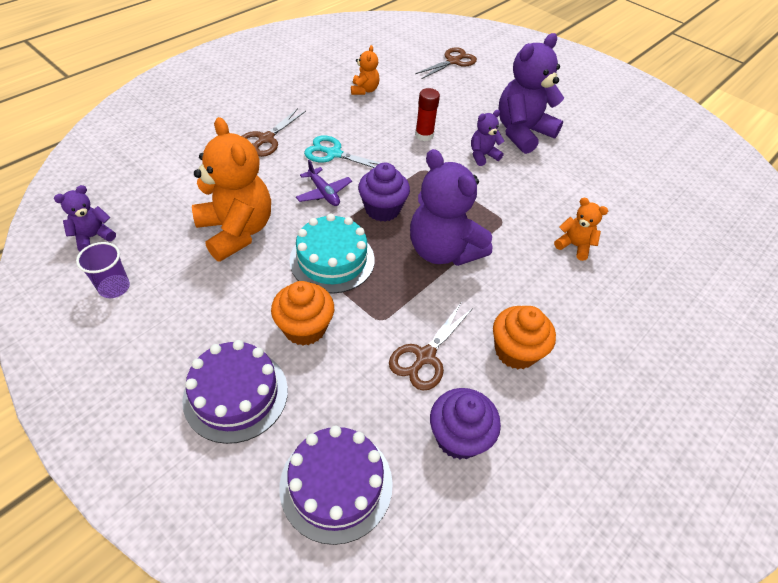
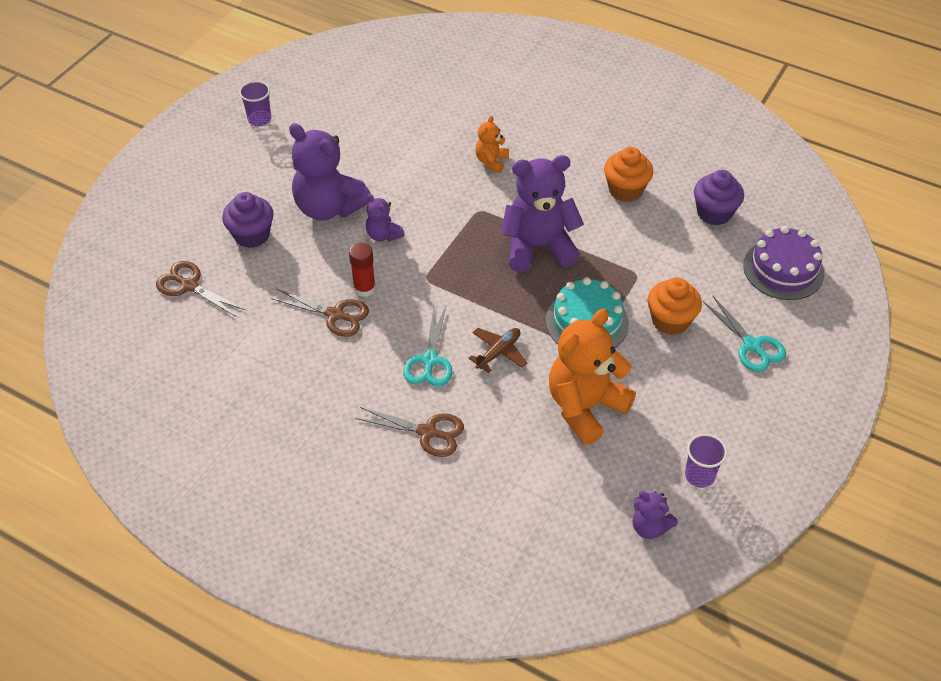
camera: 100 degrees left, 0 degrees up
purple cake [182,340,288,444] -> turquoise scissors [703,295,786,372]
purple plane [296,160,352,206] -> brown plane [468,328,528,373]
orange teddy bear [351,45,379,95] -> none
purple cupcake [358,162,410,222] -> purple cupcake moved to [222,192,273,248]
brown scissors [389,303,473,391] -> brown scissors moved to [271,289,369,337]
purple teddy bear [410,149,492,266] -> purple teddy bear turned 135 degrees counterclockwise [501,155,584,272]
none -> purple cup [239,81,271,126]

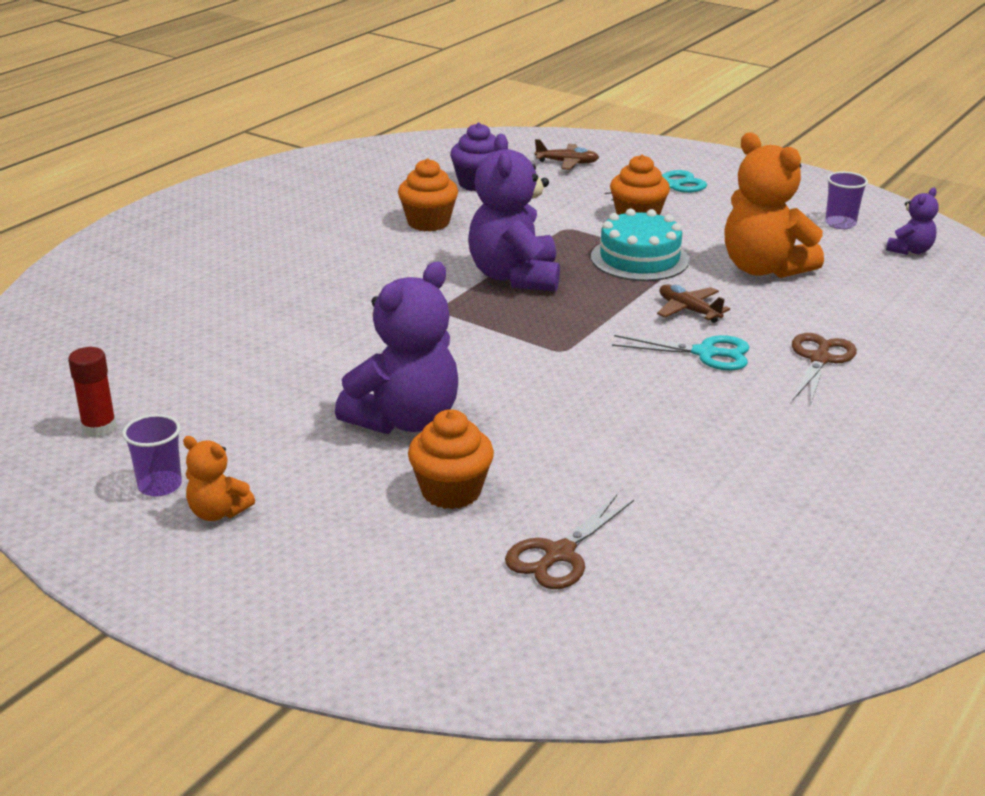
camera: 85 degrees left, 20 degrees down
purple cupcake [222,192,273,248] -> orange cupcake [408,409,494,509]
brown scissors [271,289,369,337] -> none
red glue stick [349,243,376,297] -> red glue stick moved to [68,347,117,437]
purple teddy bear [366,194,405,242] -> none
orange teddy bear [475,116,509,173] -> orange teddy bear moved to [183,436,255,521]
purple cake [743,226,824,300] -> brown plane [535,139,599,170]

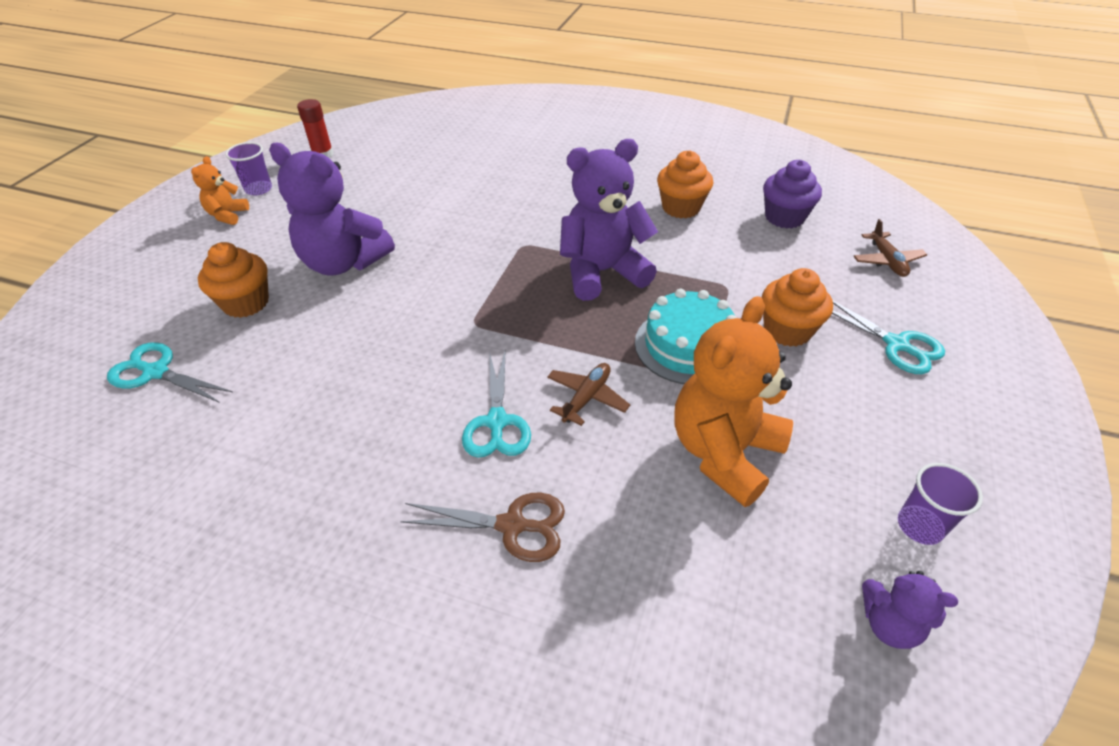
camera: 75 degrees right, 15 degrees up
brown scissors [505,495,634,589] -> turquoise scissors [107,342,233,403]

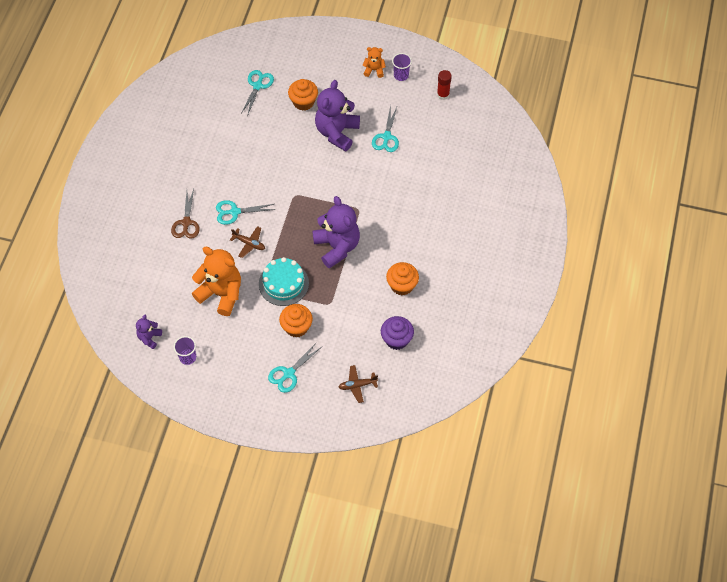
camera: 85 degrees right, 15 degrees up
none -> turquoise scissors [372,105,399,152]

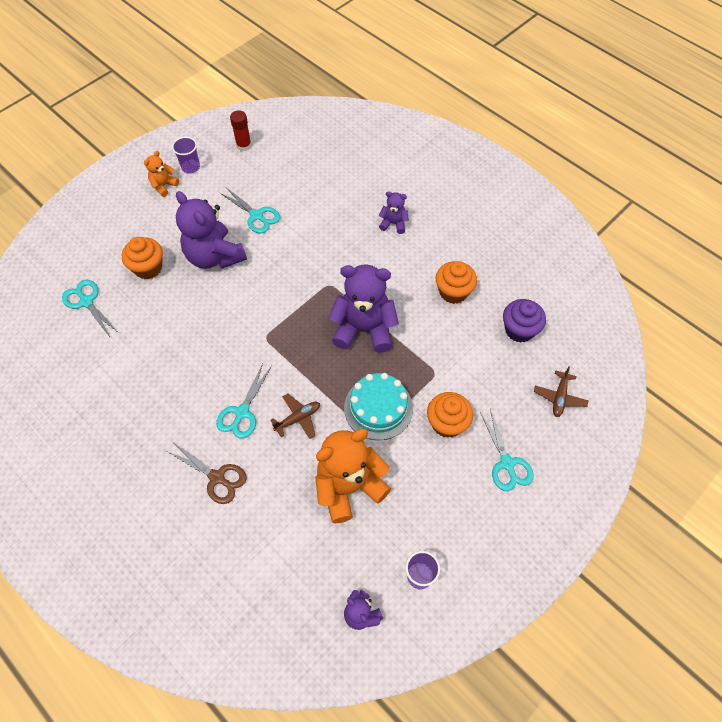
camera: 60 degrees left, 0 degrees up
none -> purple teddy bear [378,191,409,234]

